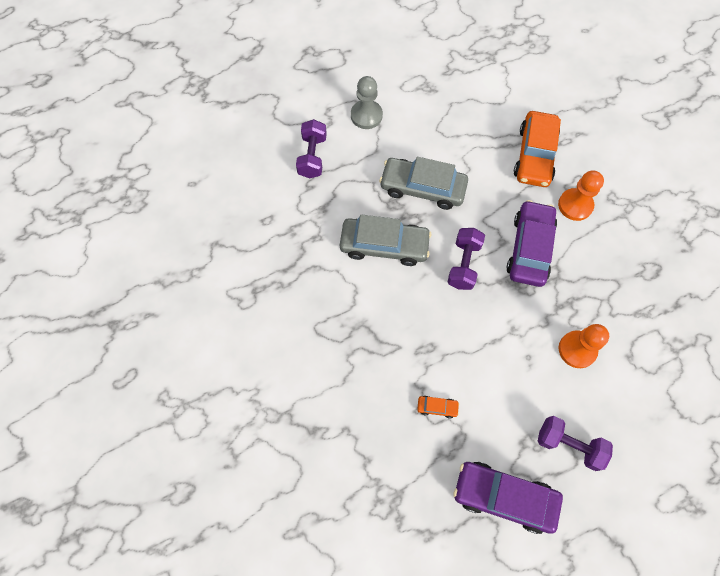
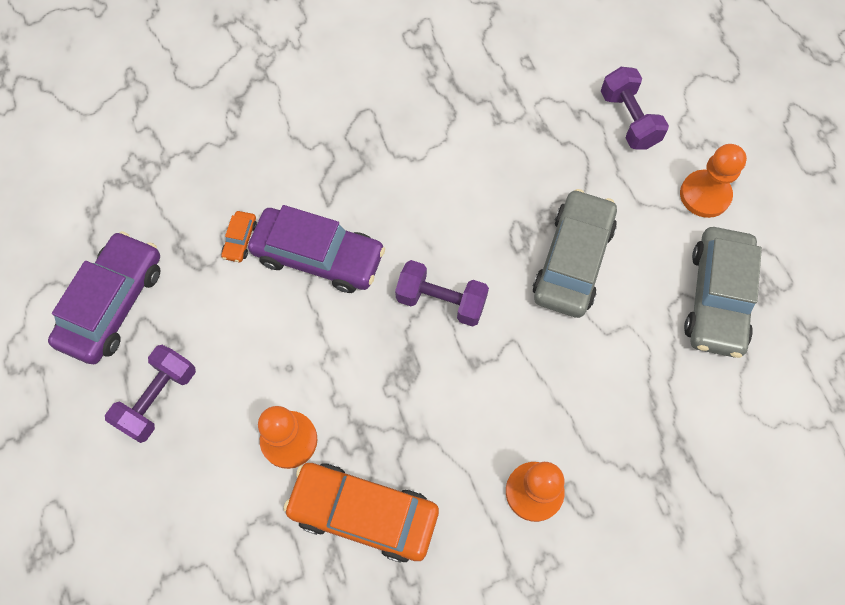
camera: 95 degrees right, 0 degrees up
purple dumbbell [296,119,327,179] -> purple dumbbell turned 60 degrees clockwise [601,67,669,150]
grey car [340,214,431,266] -> grey car moved to [684,227,762,358]
grey pawn [351,76,383,129] -> orange pawn [680,144,747,218]
purple car [506,200,557,287] -> purple car moved to [248,205,385,293]
orange car [514,111,561,187] -> orange car moved to [283,463,439,563]

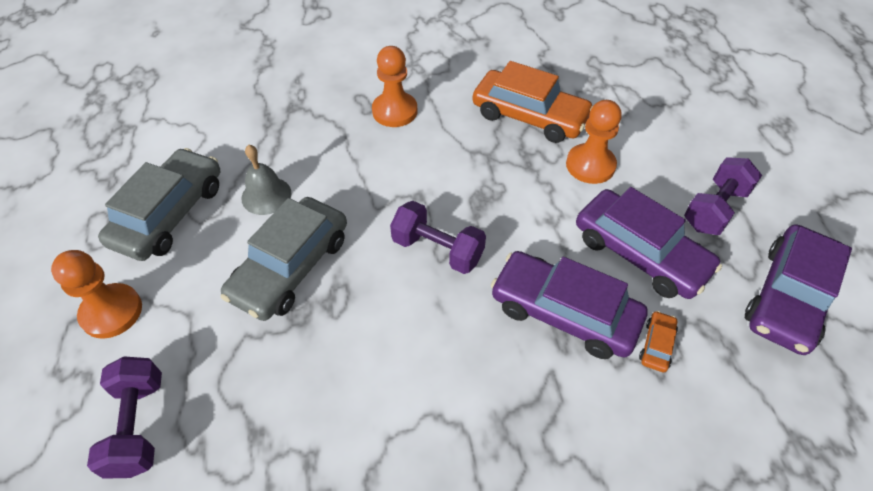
camera: 170 degrees left, 15 degrees down
none -> grey bell [242,145,291,215]
none -> purple car [576,187,722,299]

